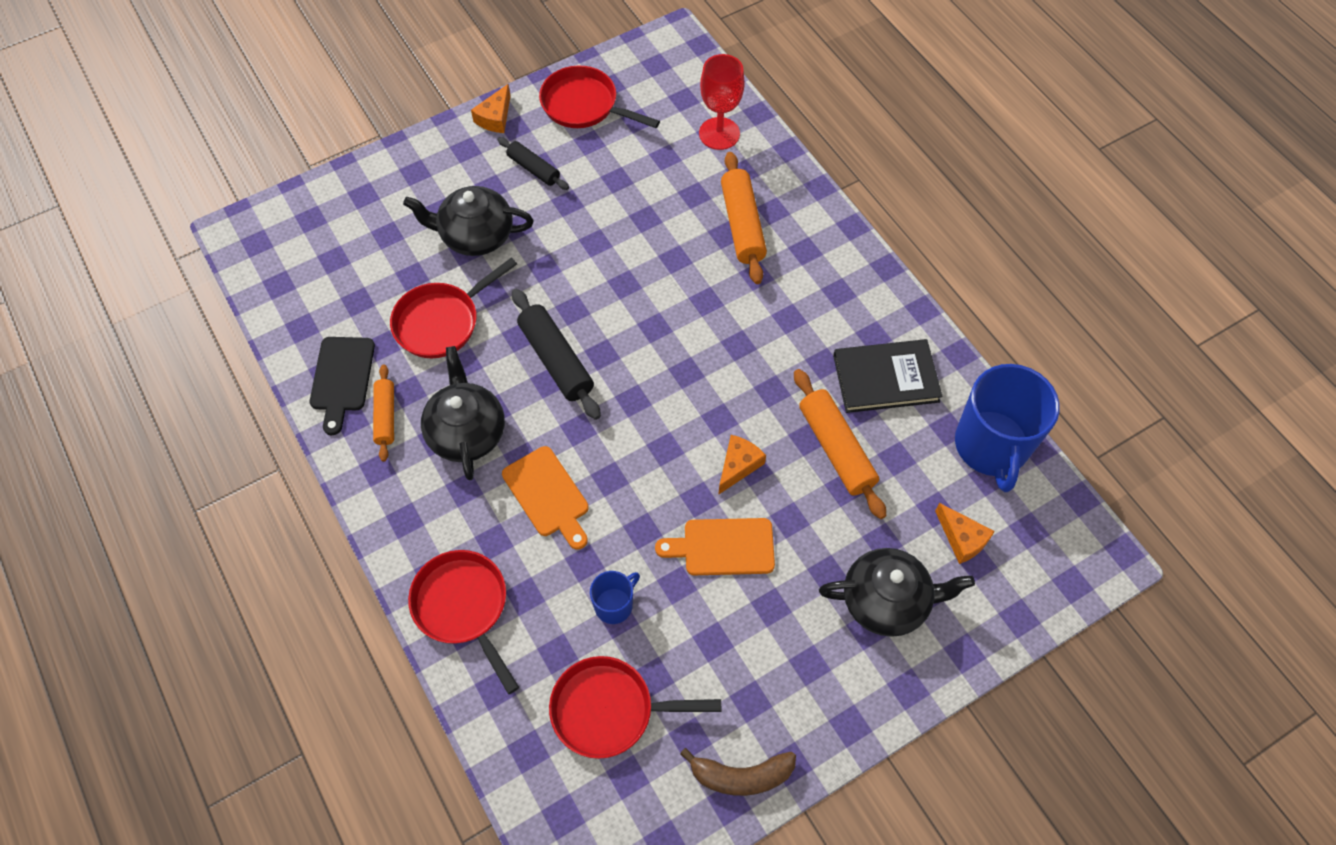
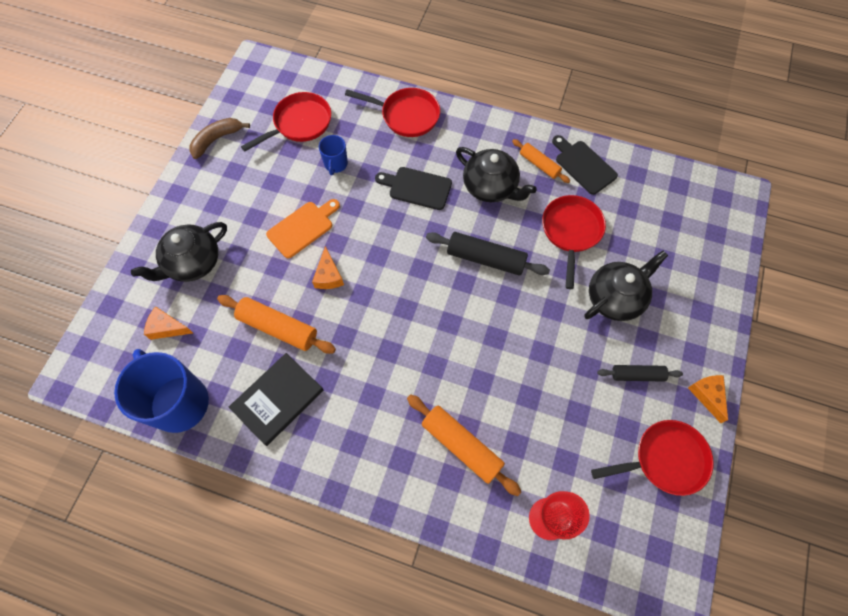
camera: 140 degrees right, 5 degrees up
orange cutting board [502,446,589,550] -> black cutting board [375,167,452,210]

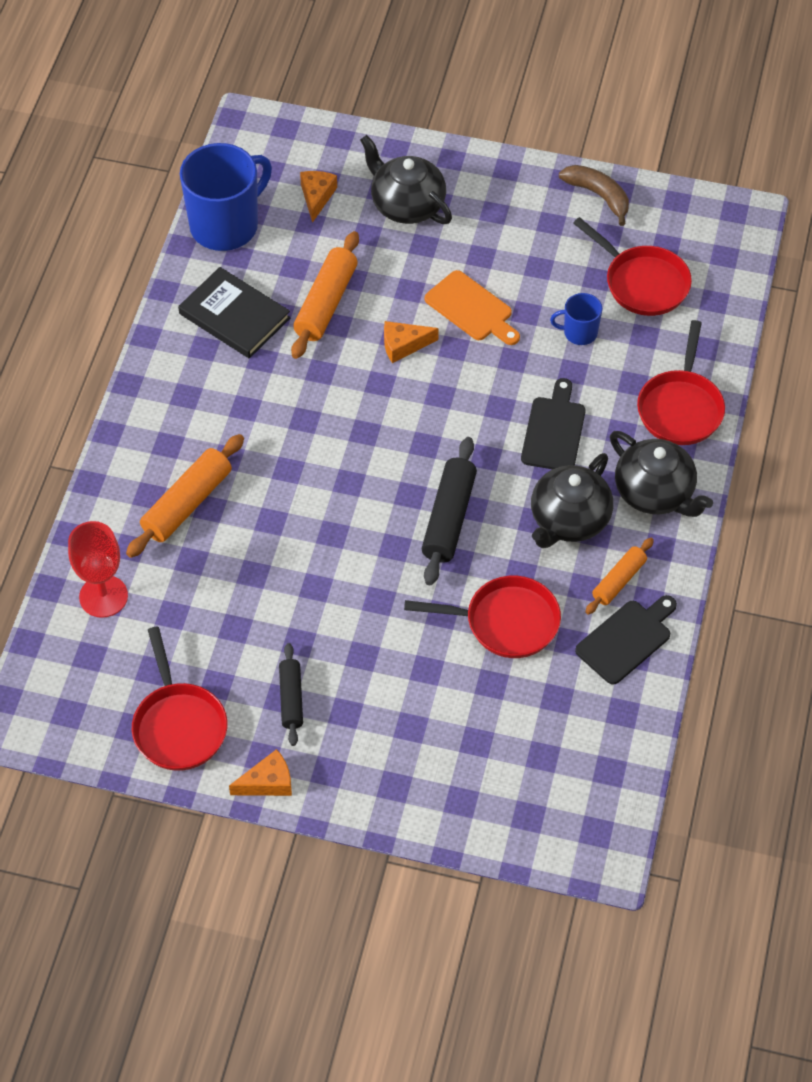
camera: 85 degrees right, 10 degrees down
black teapot [584,251,668,321] -> black teapot moved to [610,431,713,517]

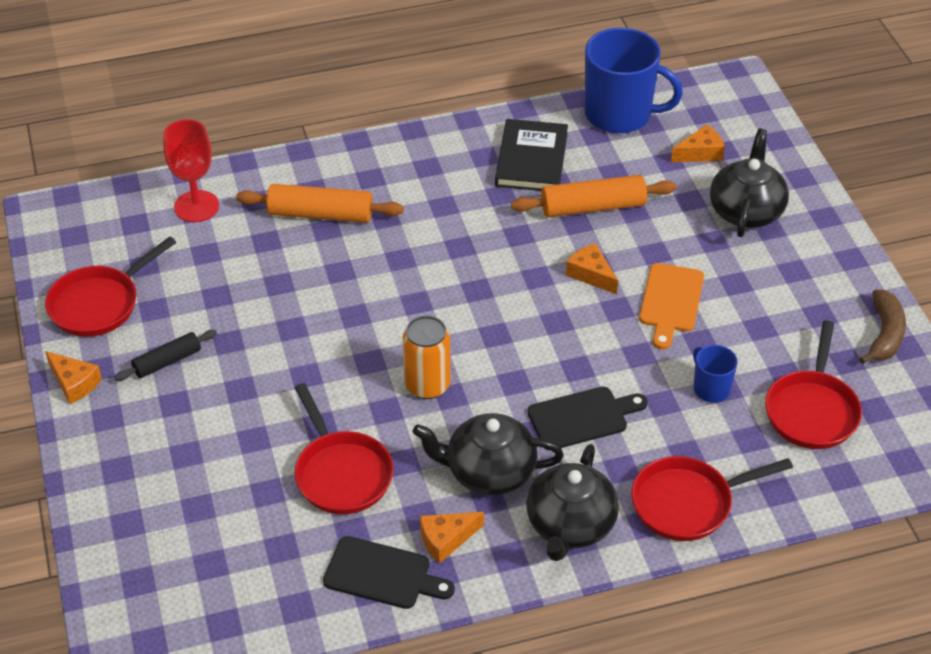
camera: 60 degrees right, 10 degrees down
black rolling pin [421,437,477,585] -> orange can [402,316,451,399]
orange rolling pin [585,538,654,615] -> orange cheese [420,512,484,564]

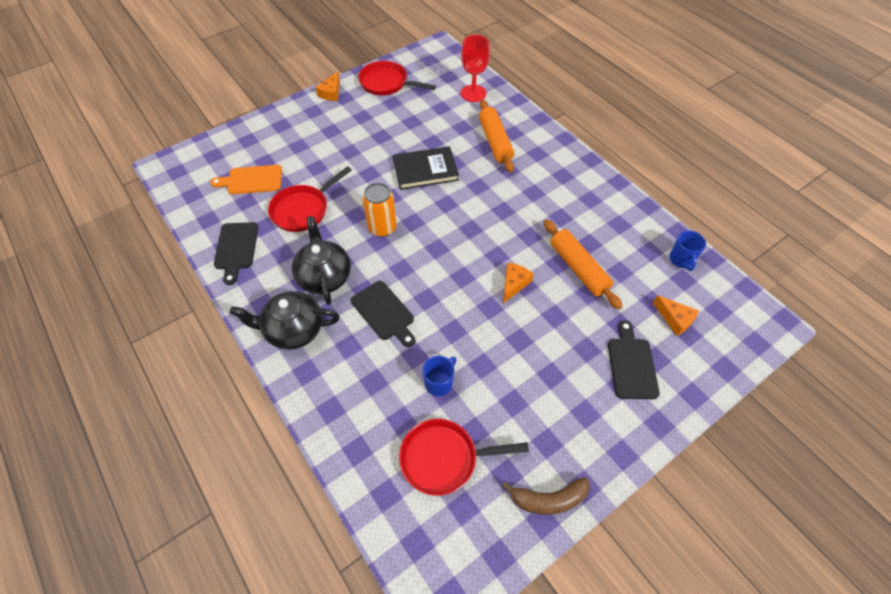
camera: 70 degrees right, 10 degrees up
black rolling pin [114,330,217,381] -> none
orange cheese [420,512,484,564] -> none
black book [495,119,568,191] -> black book moved to [393,146,459,190]
blue mug [585,28,683,133] -> blue mug [669,231,706,271], size x0.48
red pan [631,456,793,541] -> none
orange cutting board [639,263,704,349] -> orange cutting board moved to [210,165,282,194]
black teapot [710,129,789,237] -> black cutting board [608,320,660,399]

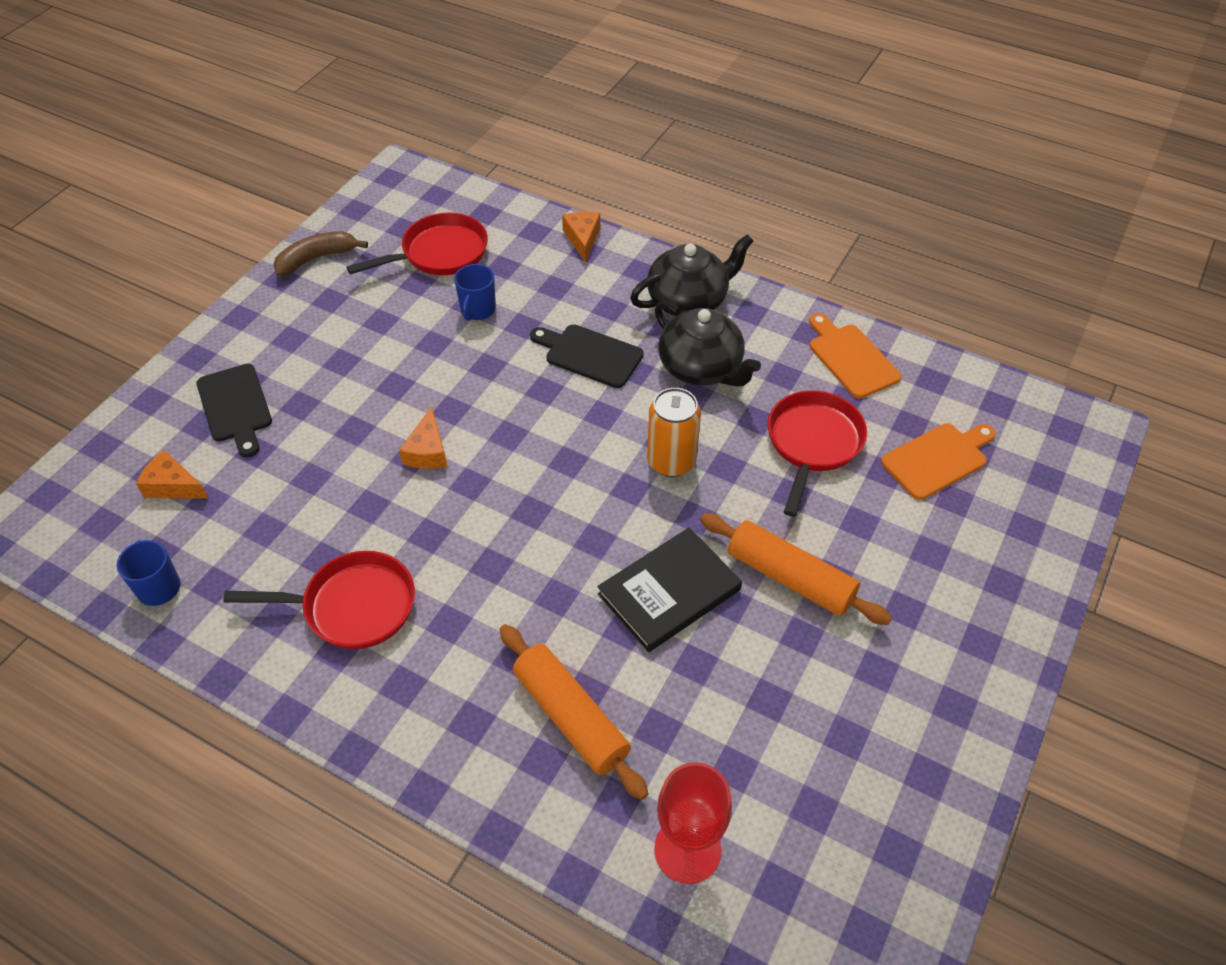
camera: 155 degrees right, 5 degrees down
black cutting board [214,222,258,285] -> orange cutting board [809,313,901,399]
orange cheese [316,72,340,101] -> orange cheese moved to [562,212,600,262]
red pan [358,61,436,95] -> red pan moved to [223,551,415,649]
orange rolling pin [543,219,623,309] -> orange rolling pin moved to [700,513,892,625]

